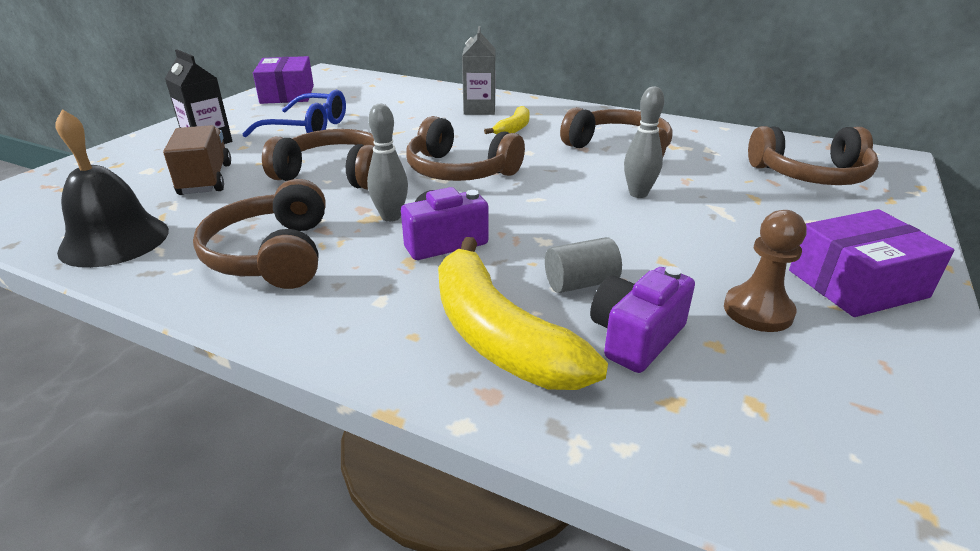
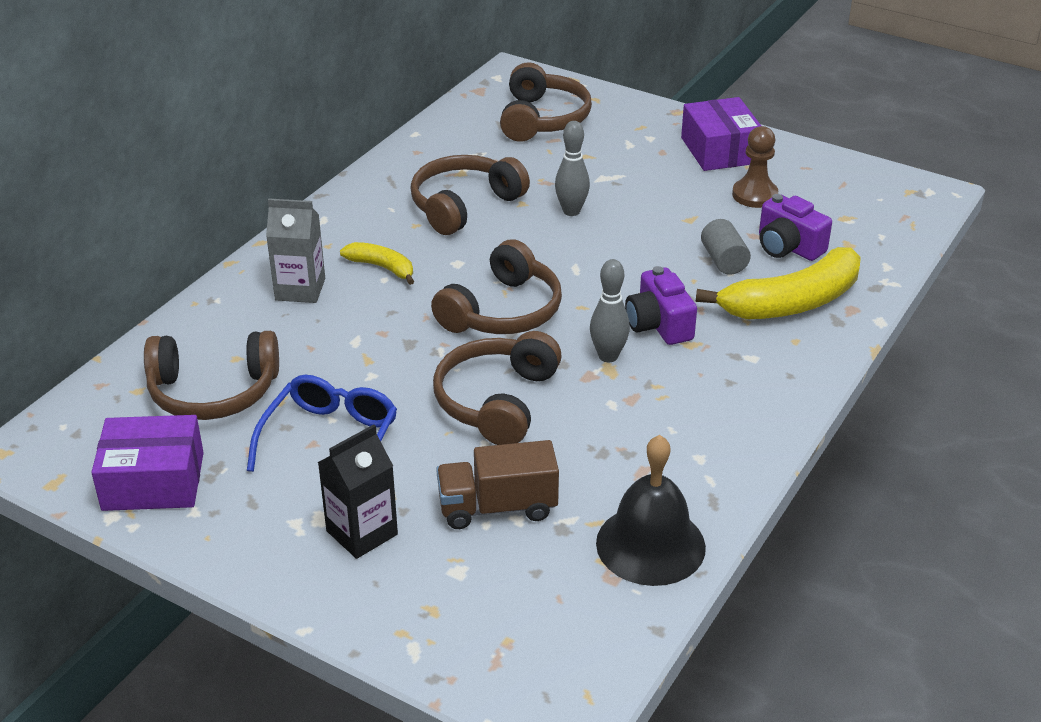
camera: 85 degrees left, 5 degrees up
brown headphones [193,179,326,289] -> brown headphones moved to [144,331,279,420]

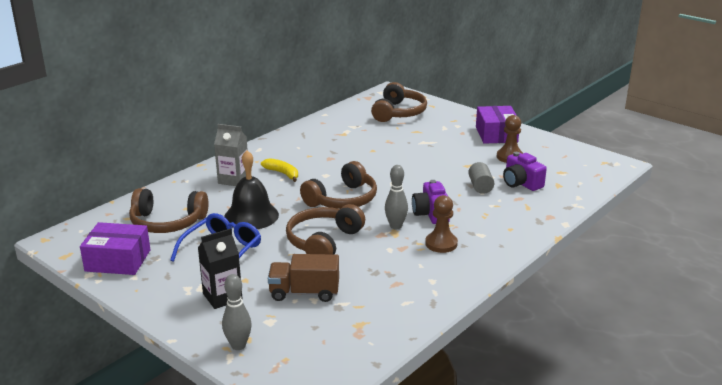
camera: 10 degrees right, 10 degrees down
brown headphones [410,155,530,235] -> none
grey bowling pin [555,121,590,216] -> grey bowling pin moved to [222,274,252,350]
black bell [596,435,706,586] -> black bell moved to [224,150,279,229]
yellow banana [696,247,861,319] -> none
none -> brown pawn [425,195,458,253]

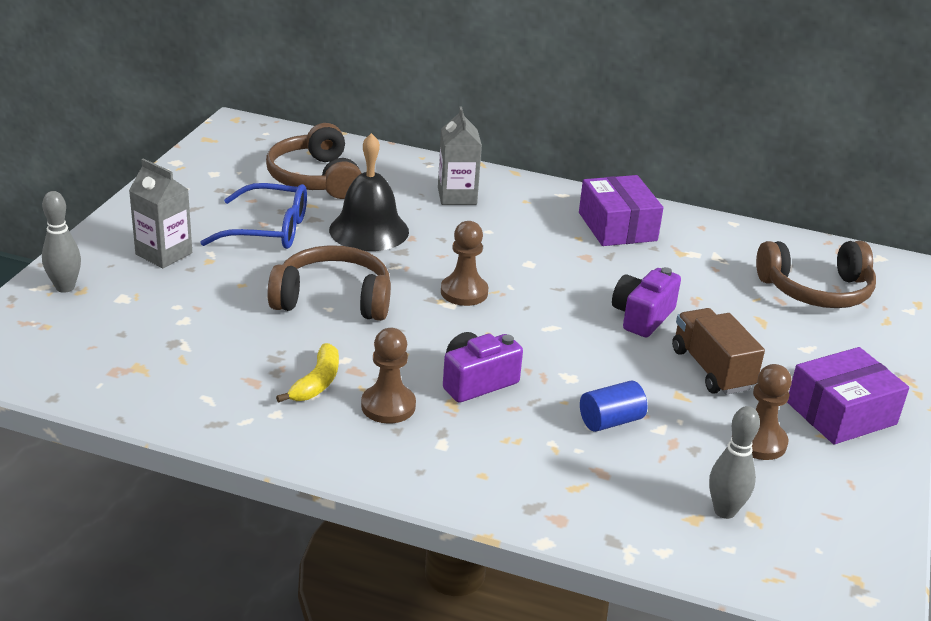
camera: 65 degrees right, 5 degrees up
purple box [80,222,150,275] -> purple box moved to [579,175,663,246]
black carton [198,228,242,309] -> grey carton [129,158,192,268]
yellow banana [261,158,298,182] -> yellow banana moved to [276,343,339,403]
brown truck [268,254,339,302] -> brown truck moved to [672,308,765,395]
brown headphones [300,161,377,209] -> brown pawn [441,221,488,306]
grey bowling pin [385,165,408,229] -> grey bowling pin moved to [709,406,760,519]
grey cylinder [468,162,494,194] -> blue cylinder [580,381,647,432]
purple camera [503,152,547,191] -> purple camera moved to [612,267,681,338]

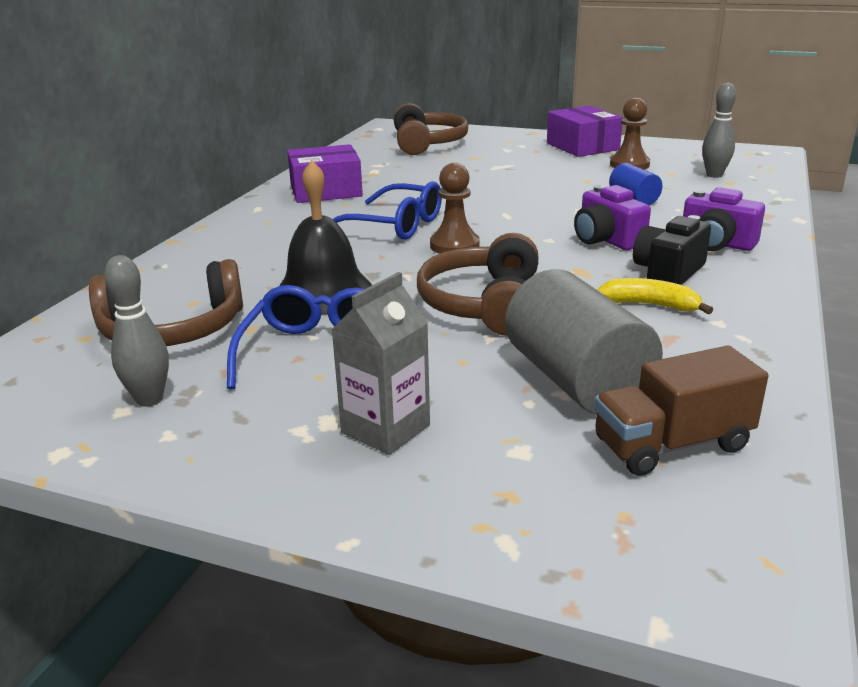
camera: 85 degrees left, 5 degrees down
grey bowling pin [42,191,81,293] -> grey bowling pin moved to [104,255,169,407]
brown pawn [361,328,416,424] -> black camera [633,215,711,285]
grey carton [438,106,482,205] -> none
purple camera [612,267,681,338] -> purple camera moved to [683,187,765,251]
brown truck [672,308,765,395] -> brown truck moved to [594,345,768,476]
none -> blue glasses [333,181,442,240]
none -> grey cylinder [505,269,663,414]

